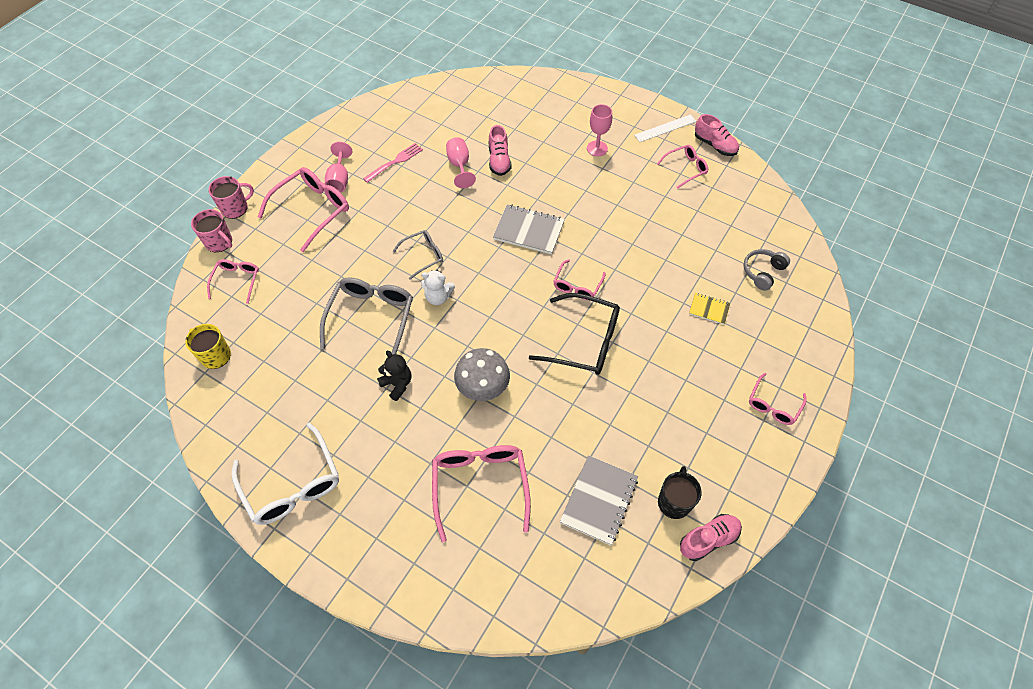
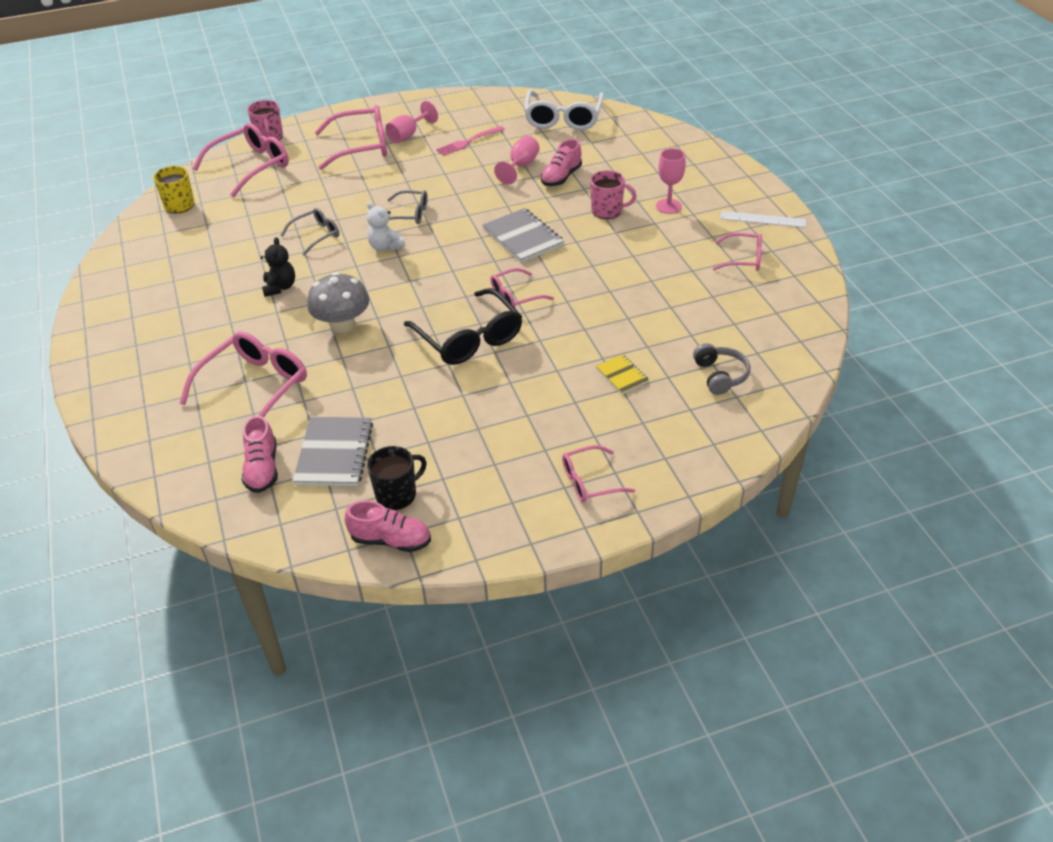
camera: 40 degrees right, 15 degrees down
pink glasses [207,259,259,304] -> pink glasses [192,123,289,197], size x1.75
pink mug [208,176,254,219] -> pink mug moved to [590,170,636,219]
white glasses [231,422,339,525] -> white glasses moved to [524,90,604,130]
grey glasses [320,277,413,355] -> grey glasses [281,208,339,256], size x0.57
pink fork [363,143,423,183] -> pink fork turned 150 degrees clockwise [436,126,505,156]
grey notebook [560,455,638,545] -> grey notebook turned 60 degrees counterclockwise [293,417,373,486]
pink shoe [695,114,739,156] -> pink shoe moved to [242,415,278,493]
grey headphones [744,249,790,291] -> grey headphones turned 90 degrees clockwise [693,343,750,395]

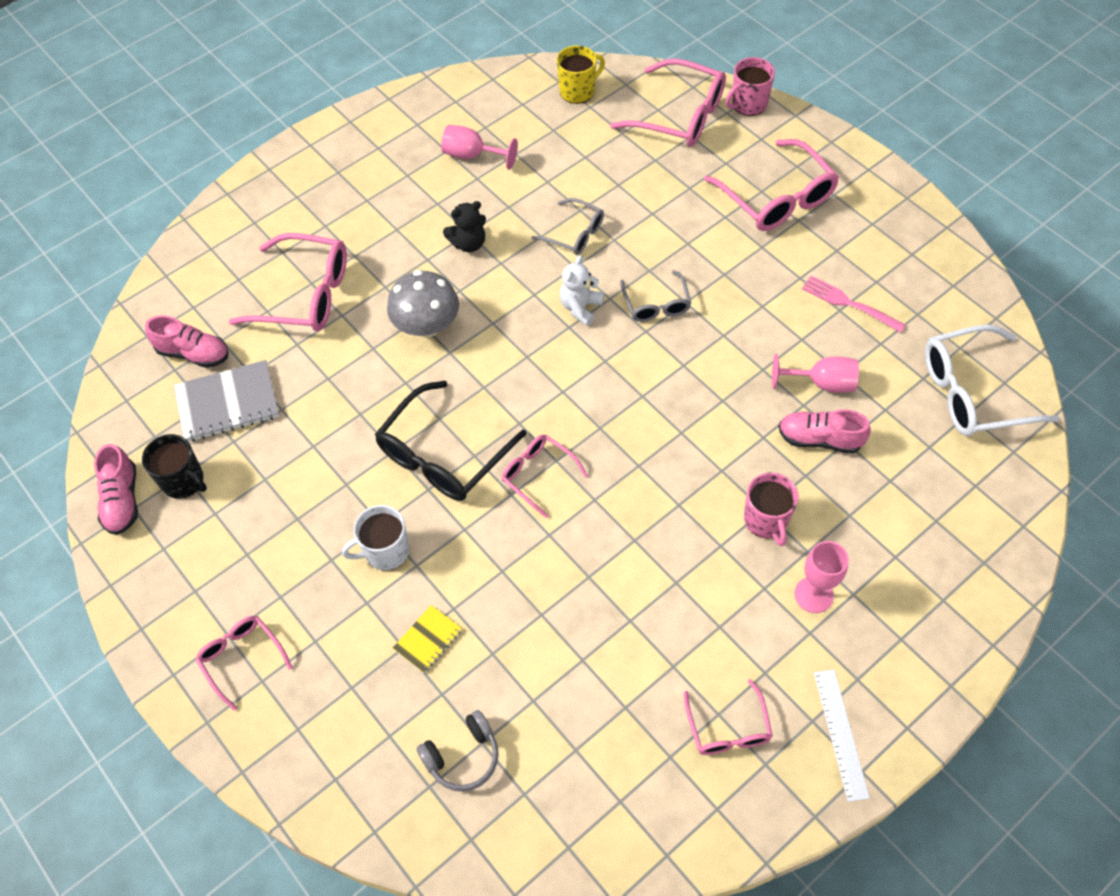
camera: 70 degrees right, 15 degrees up
pink shoe [242,415,278,493] -> pink shoe turned 135 degrees counterclockwise [145,315,229,368]
pink goblet [385,101,438,144] -> pink goblet moved to [441,125,518,170]
grey notebook [482,208,564,263] -> none
none -> white mug [342,505,409,571]

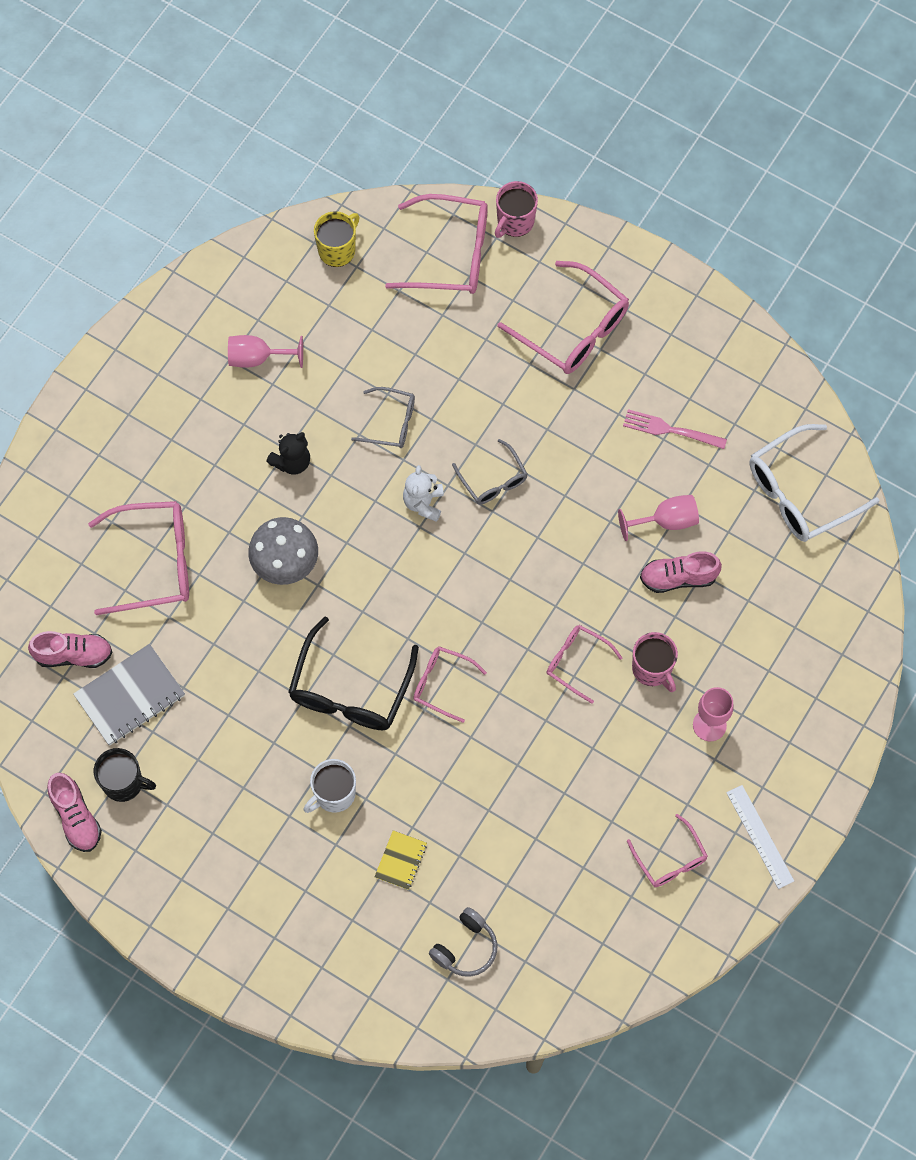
camera: 20 degrees left, 10 degrees up
pink glasses [196,616,293,711] -> pink glasses moved to [547,625,622,704]

